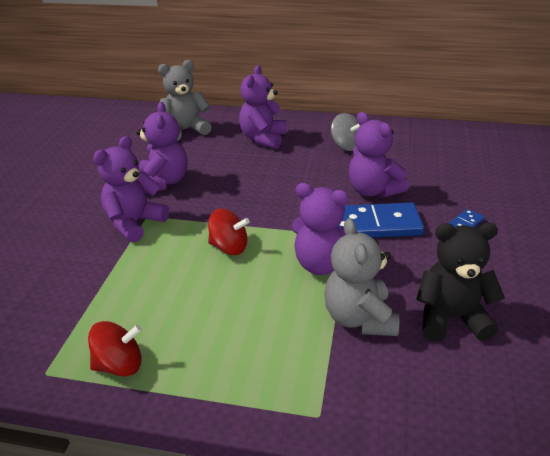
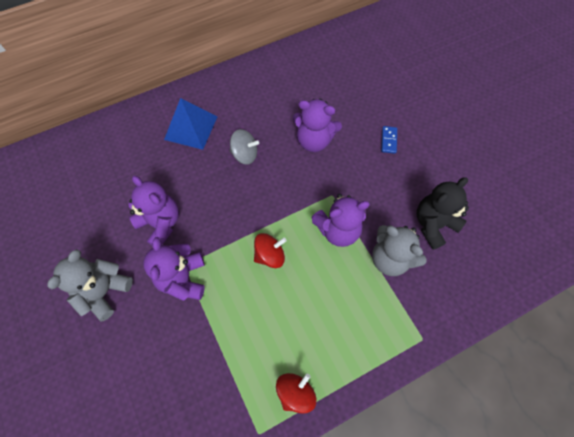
camera: 40 degrees left, 30 degrees up
grey teddy bear [158,60,212,141] -> grey teddy bear moved to [47,249,133,321]
purple teddy bear [239,65,287,149] -> blue pyramid [164,98,218,150]
grey spinning top [331,113,360,151] -> grey spinning top moved to [230,129,259,165]
blue domino [338,203,424,238] -> none

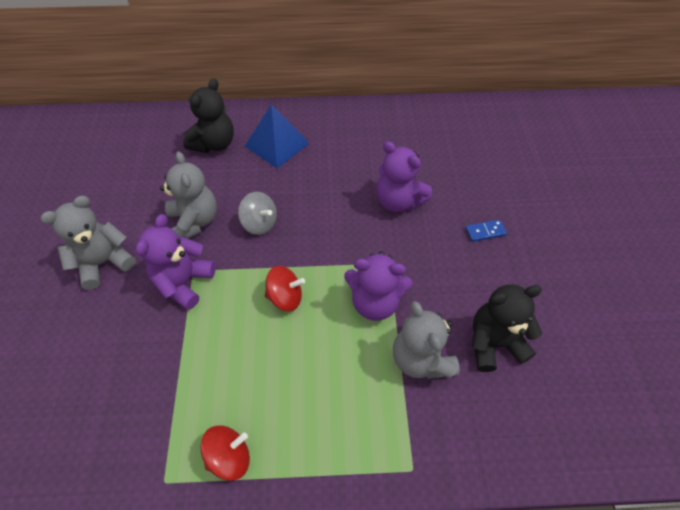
camera: 25 degrees right, 10 degrees down
purple teddy bear [128,176,179,245] -> grey teddy bear [160,152,217,239]
grey spinning top [230,129,259,165] -> grey spinning top moved to [238,192,277,235]
blue domino [381,126,397,154] -> blue domino turned 45 degrees clockwise [466,219,507,242]
none -> black teddy bear [183,79,234,153]

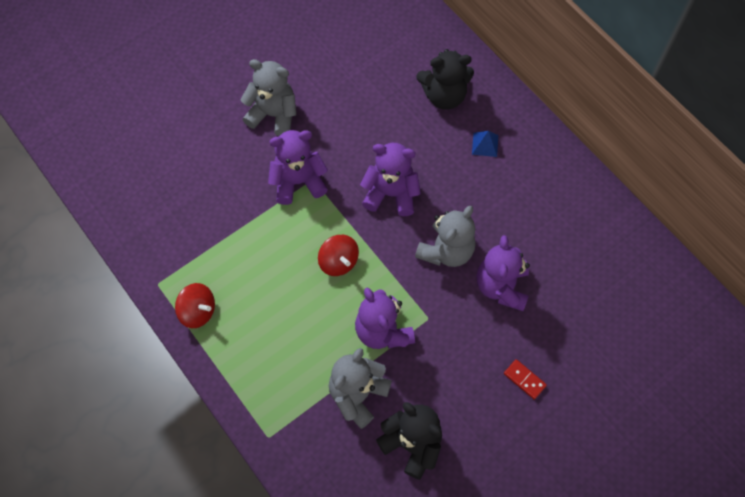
camera: 55 degrees right, 10 degrees up
grey teddy bear [160,152,217,239] -> grey teddy bear moved to [415,206,475,267]
grey spinning top [238,192,277,235] -> purple teddy bear [360,143,421,216]
blue pyramid [245,104,309,168] -> blue pyramid [472,131,498,157], size x0.50
blue domino [466,219,507,242] -> red domino [504,359,547,400]

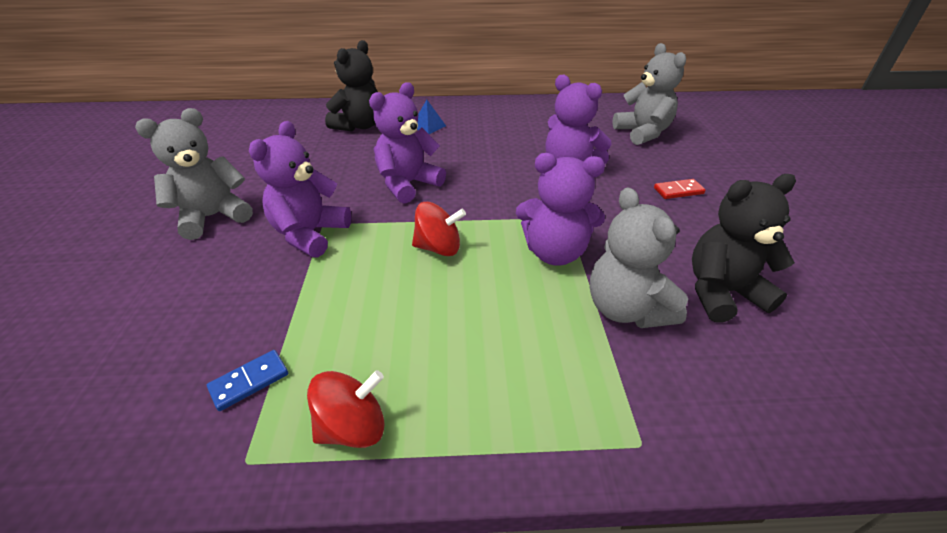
camera: 55 degrees left, 25 degrees down
grey teddy bear [415,206,475,267] -> grey teddy bear moved to [612,43,686,145]
none -> blue domino [207,350,288,411]

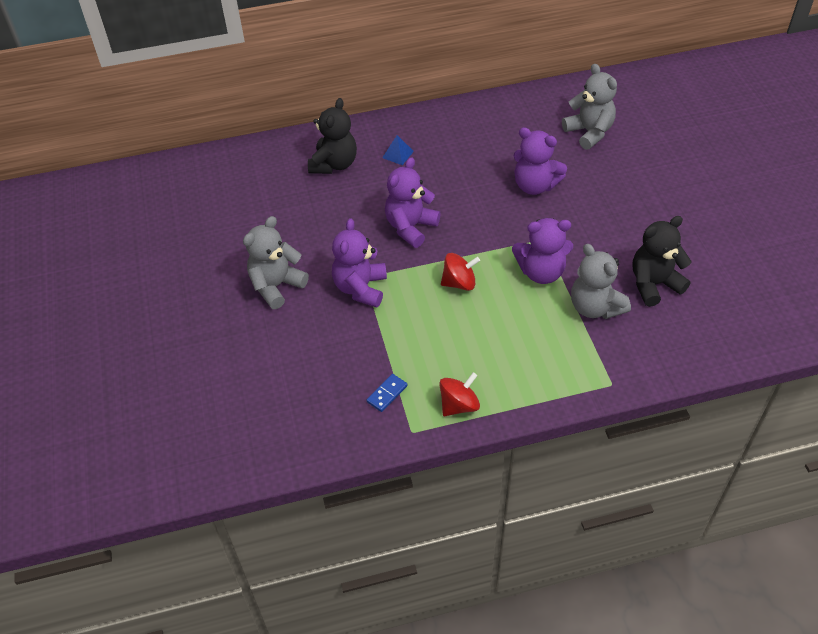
camera: 10 degrees left, 10 degrees up
red domino [654,179,706,199] -> none

